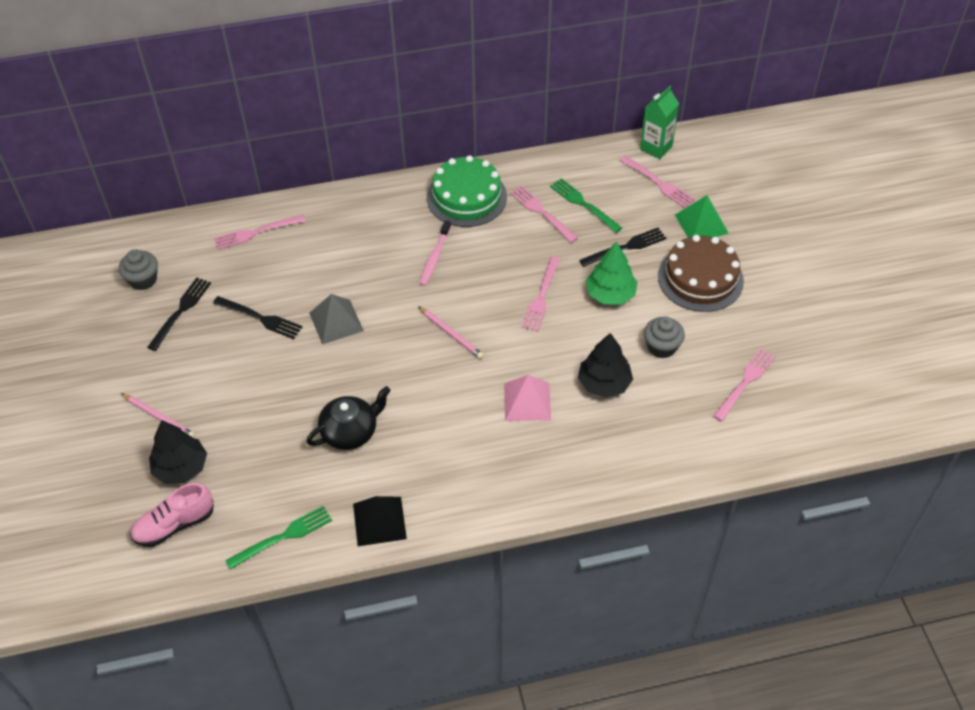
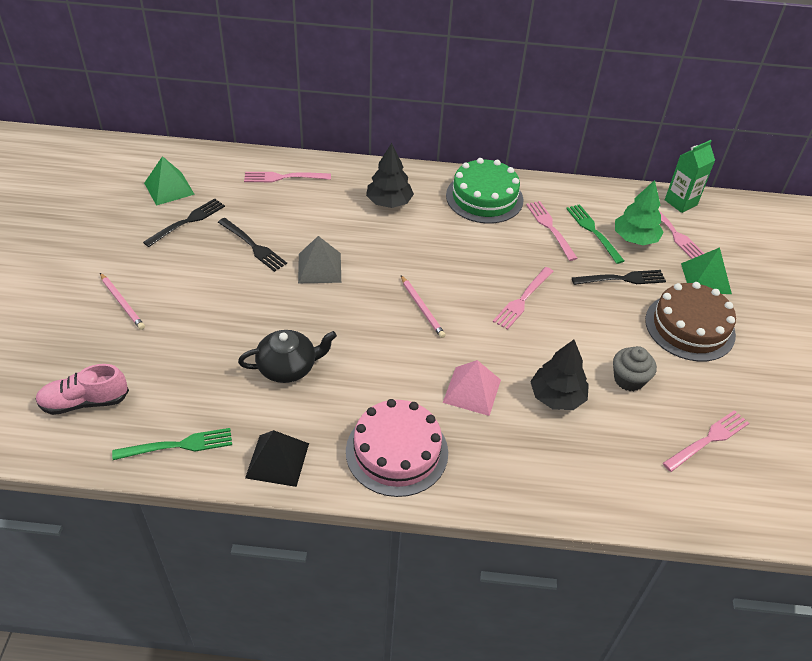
camera: 15 degrees right, 5 degrees down
grey cupcake [119,249,158,290] -> green pyramid [144,156,195,206]
black tree [149,420,207,484] -> black tree moved to [366,143,414,208]
pink toothbrush [419,220,451,286] -> none
green tree [586,241,638,305] -> green tree moved to [615,180,664,245]
none -> pink cake [346,399,448,497]

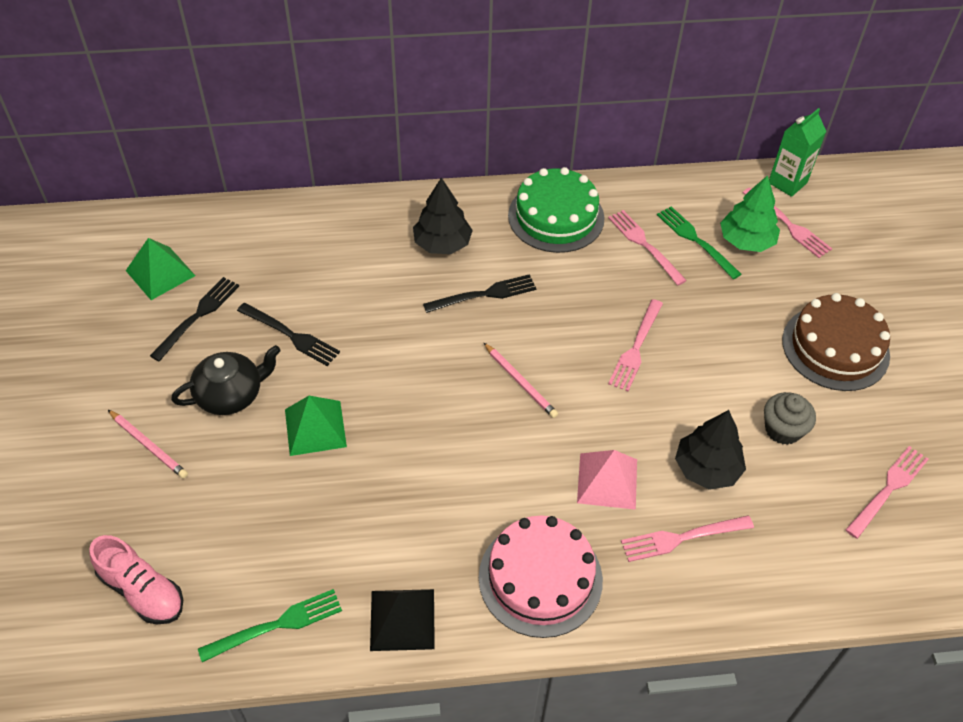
camera: 10 degrees left, 5 degrees up
pink shoe [35,364,129,415] -> pink shoe turned 120 degrees counterclockwise [89,535,183,624]
black teapot [238,330,337,383] -> black teapot moved to [171,345,281,415]
pink fork [244,172,331,182] -> pink fork moved to [621,515,754,562]
grey pyramid [298,236,341,283] -> none
black fork [572,270,666,285] -> black fork moved to [423,274,536,313]
green pyramid [681,247,732,294] -> green pyramid moved to [285,396,347,456]

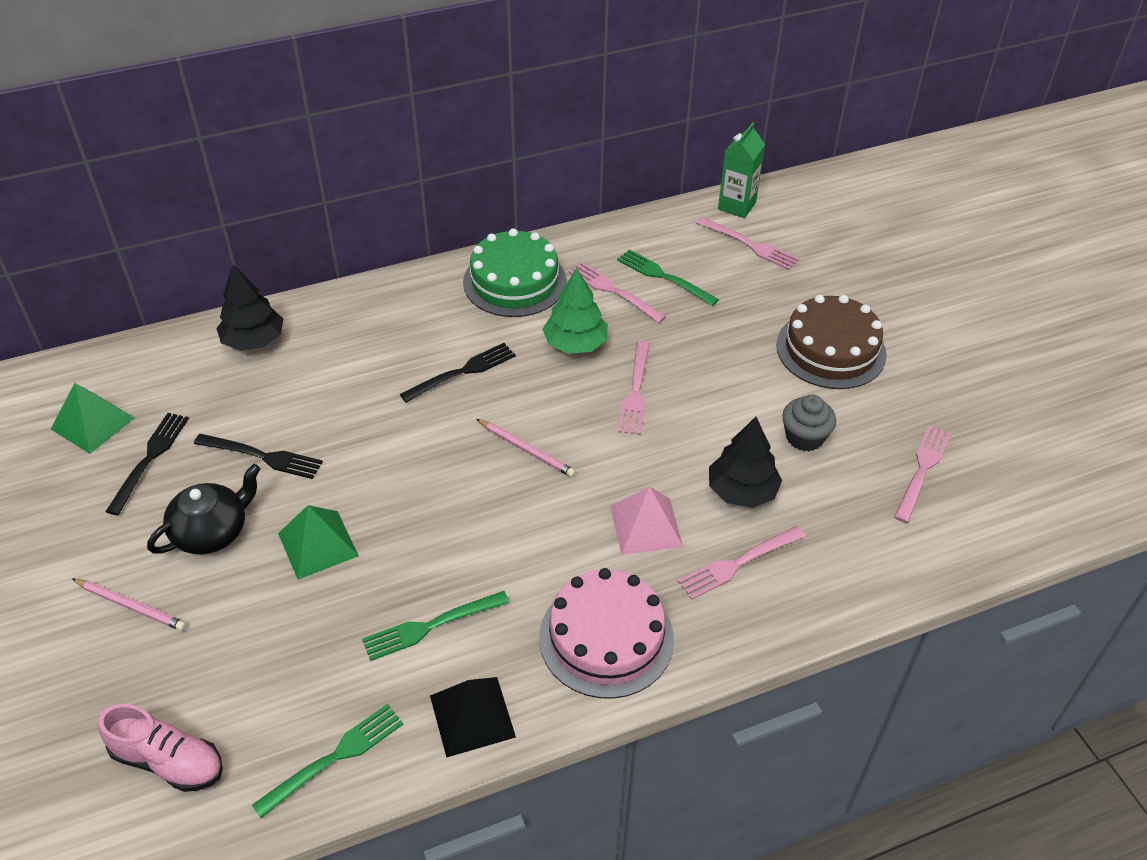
camera: 15 degrees left, 5 degrees down
black tree [413,178,473,254] -> black tree moved to [216,264,283,351]
green tree [720,175,780,252] -> green tree moved to [542,268,608,354]
none -> green fork [362,591,510,661]

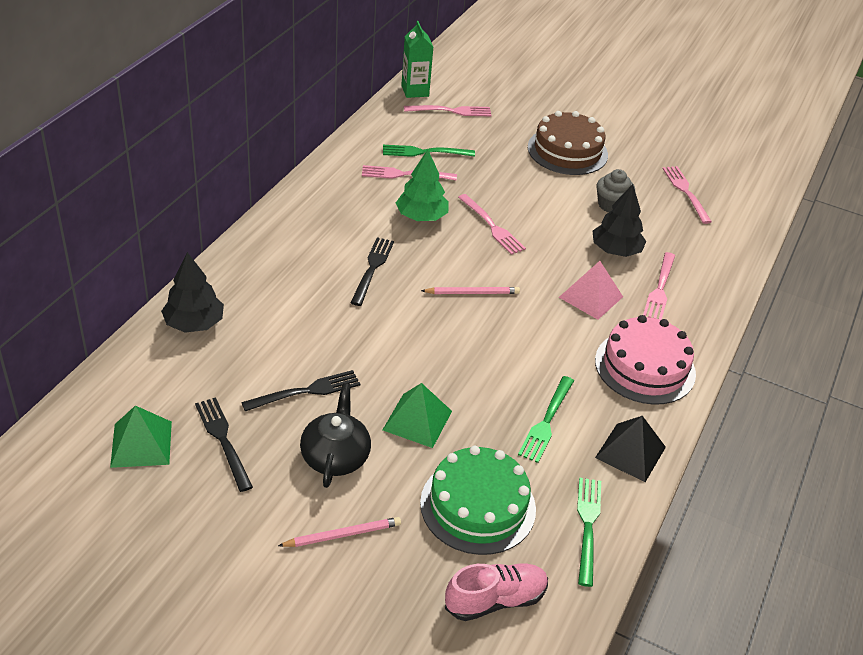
camera: 45 degrees left, 5 degrees down
green cake [463,228,566,317] -> green cake moved to [420,446,536,555]

